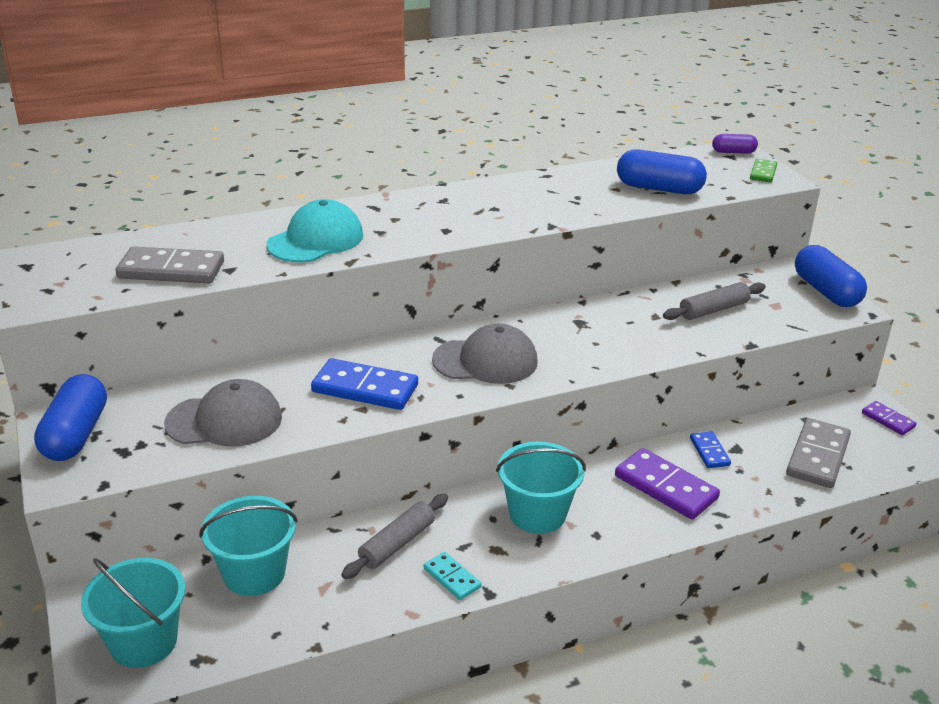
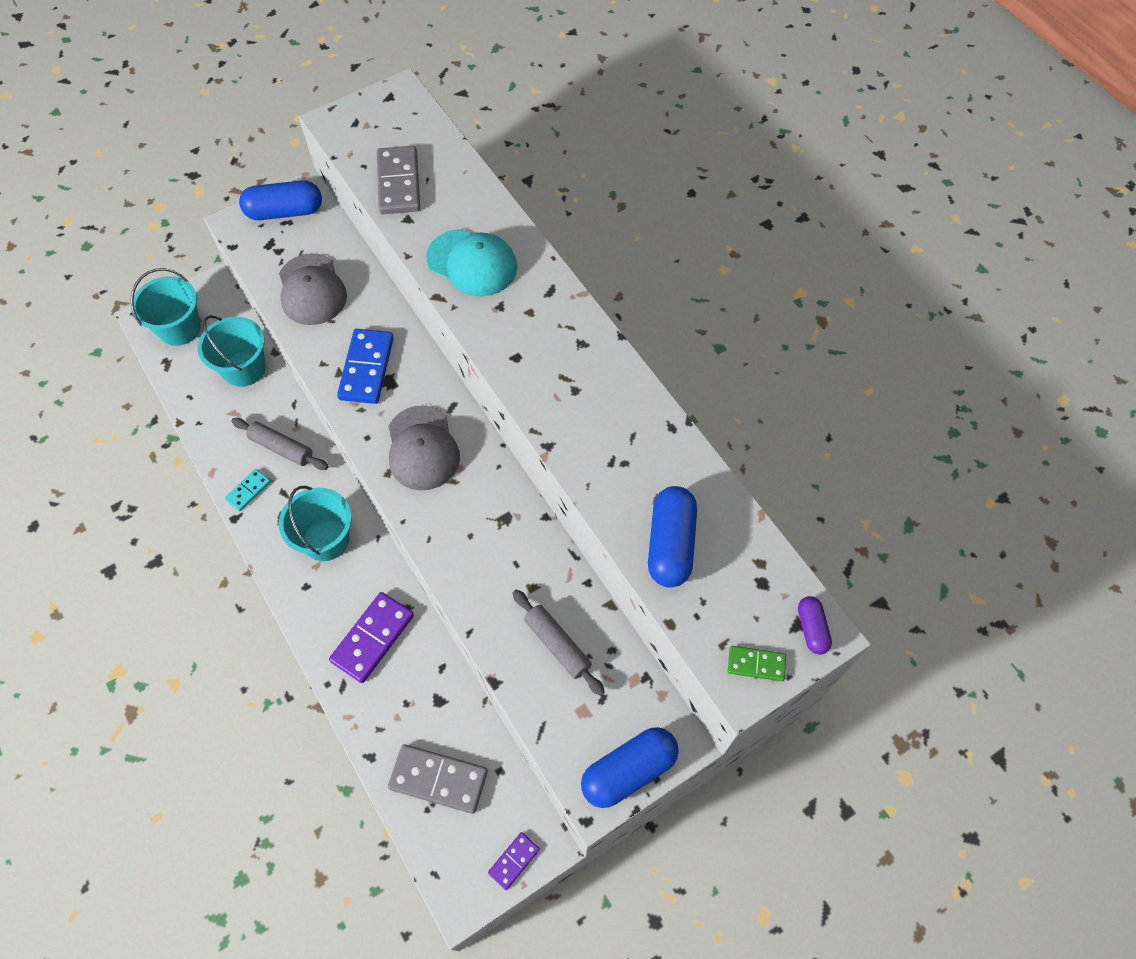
camera: 80 degrees right, 30 degrees up
blue domino [690,431,731,468] -> none

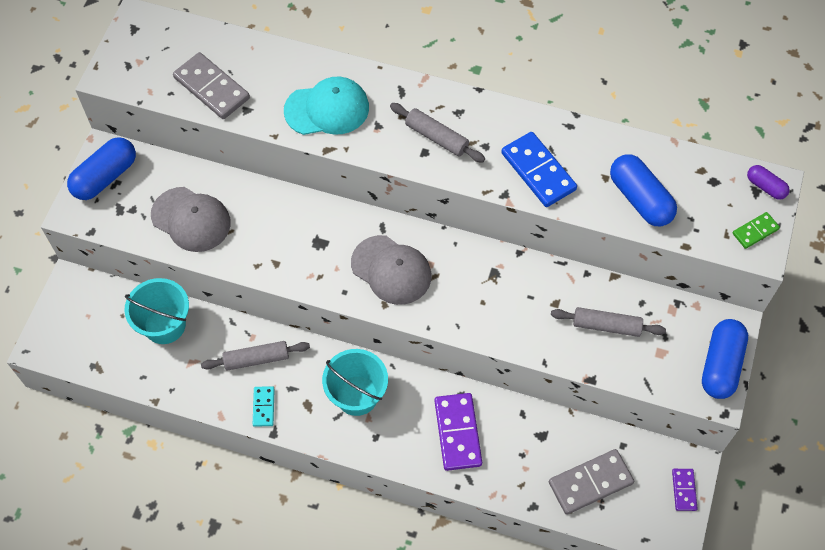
camera: 40 degrees left, 0 degrees up
turquoise bucket [131,268,201,346] -> none
blue domino [337,329,394,404] -> blue domino moved to [501,132,577,207]
none -> grey rolling pin [390,103,485,163]

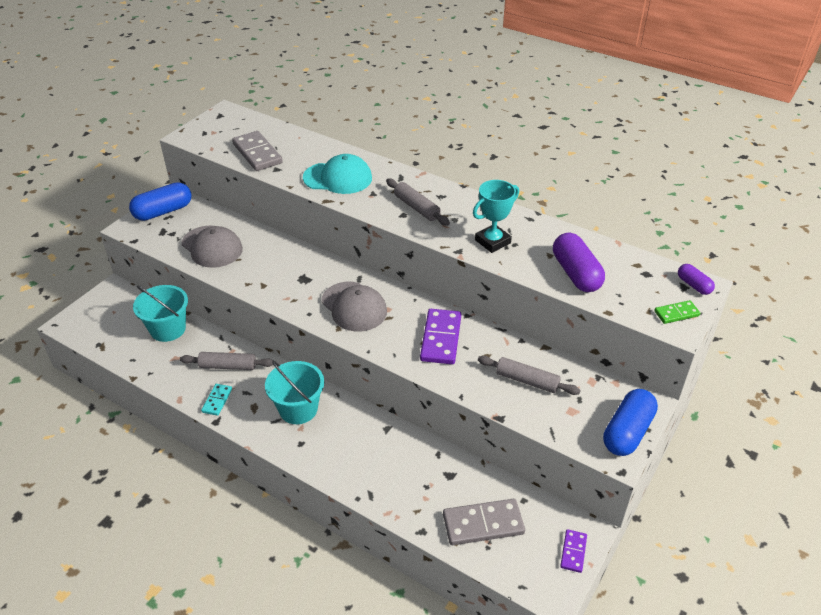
camera: 15 degrees right, 20 degrees down
purple domino [435,393,482,471] -> purple domino moved to [420,309,461,364]
blue domino [501,132,577,207] -> turquoise trophy [473,180,519,253]
blue capsule [610,154,677,226] -> purple capsule [553,233,605,292]

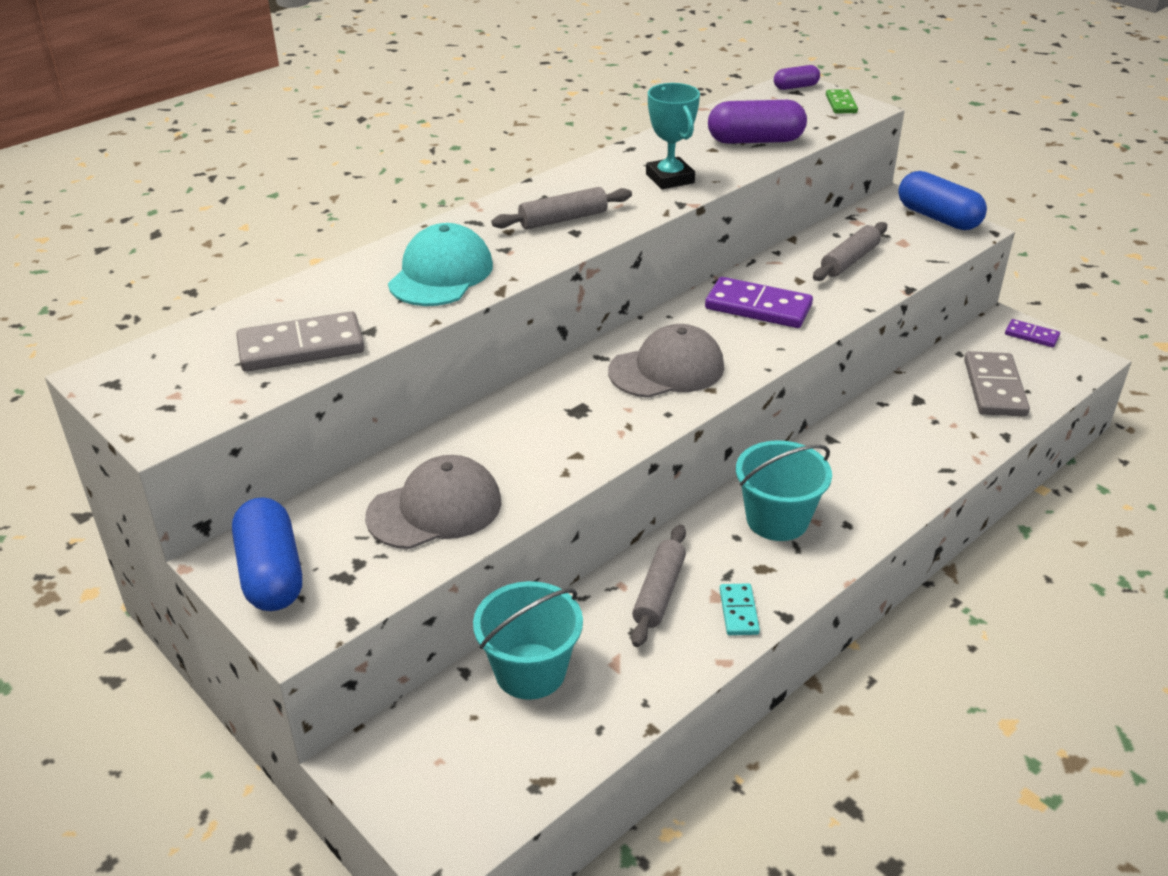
camera: 75 degrees left, 5 degrees down
turquoise domino [201,384,232,416] -> turquoise domino turned 60 degrees clockwise [720,583,760,635]

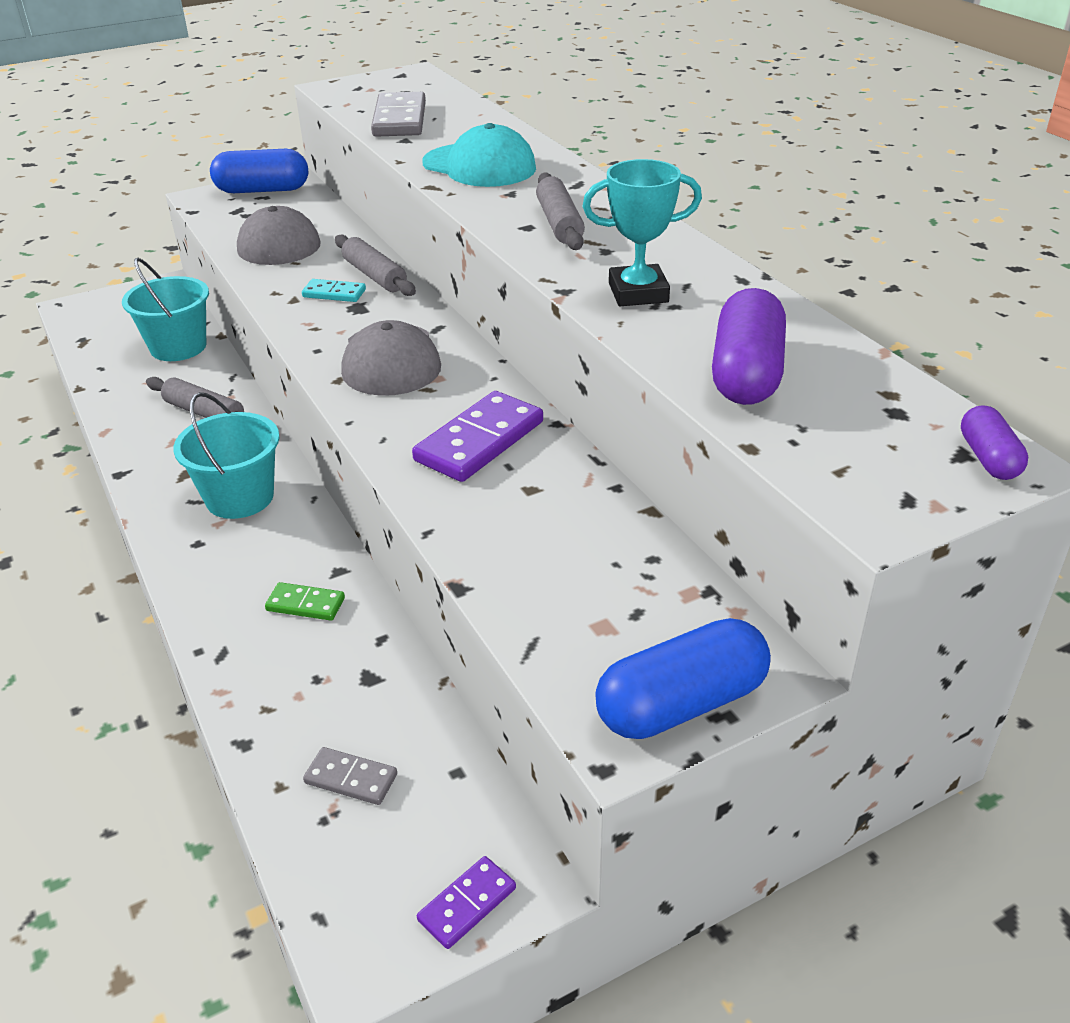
camera: 105 degrees right, 0 degrees up
turquoise domino [720,583,760,635] -> turquoise domino moved to [302,279,366,302]
grey rolling pin [813,222,887,281] -> grey rolling pin moved to [335,235,416,296]
green domino [826,89,858,113] -> green domino moved to [265,582,345,621]
grey domino [964,351,1030,417] -> grey domino [303,747,397,805], size x0.54

